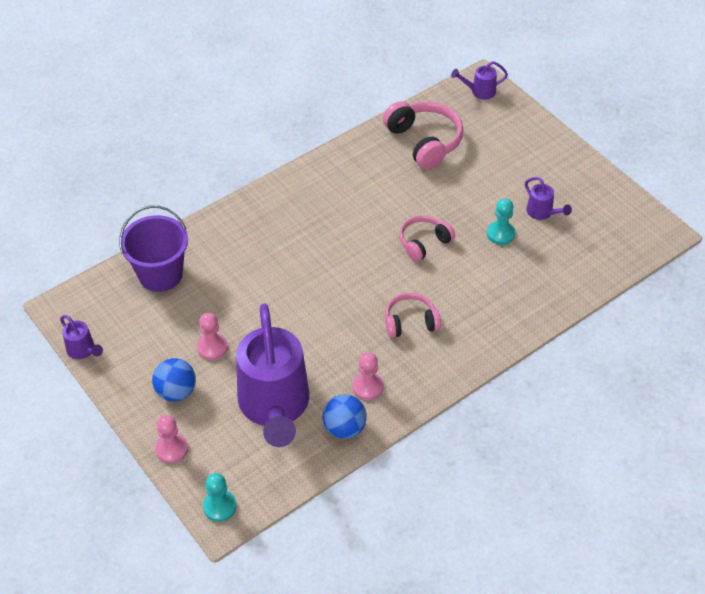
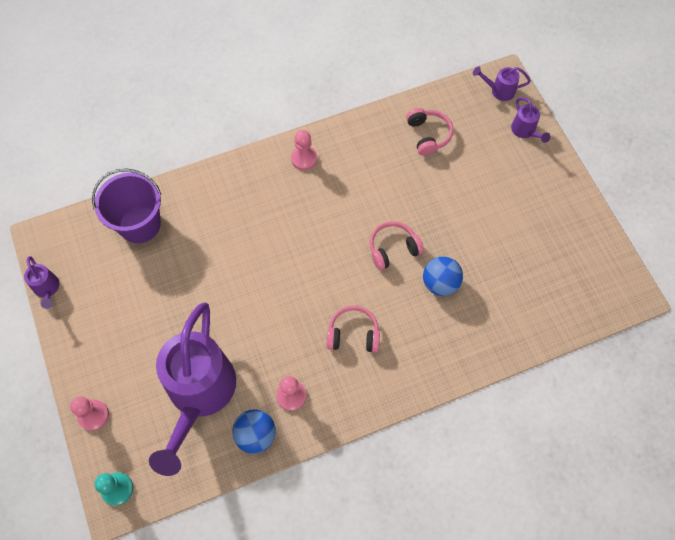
camera: 15 degrees right, 15 degrees up
blue ball [152,358,196,402] -> blue ball moved to [423,256,463,296]
pink pawn [197,313,228,360] -> pink pawn moved to [291,130,317,170]
pink headphones [383,101,463,170] -> pink headphones [406,108,453,156], size x0.63
turquoise pawn [487,198,515,245] -> none
purple watering can [525,177,572,220] -> purple watering can moved to [511,97,551,143]

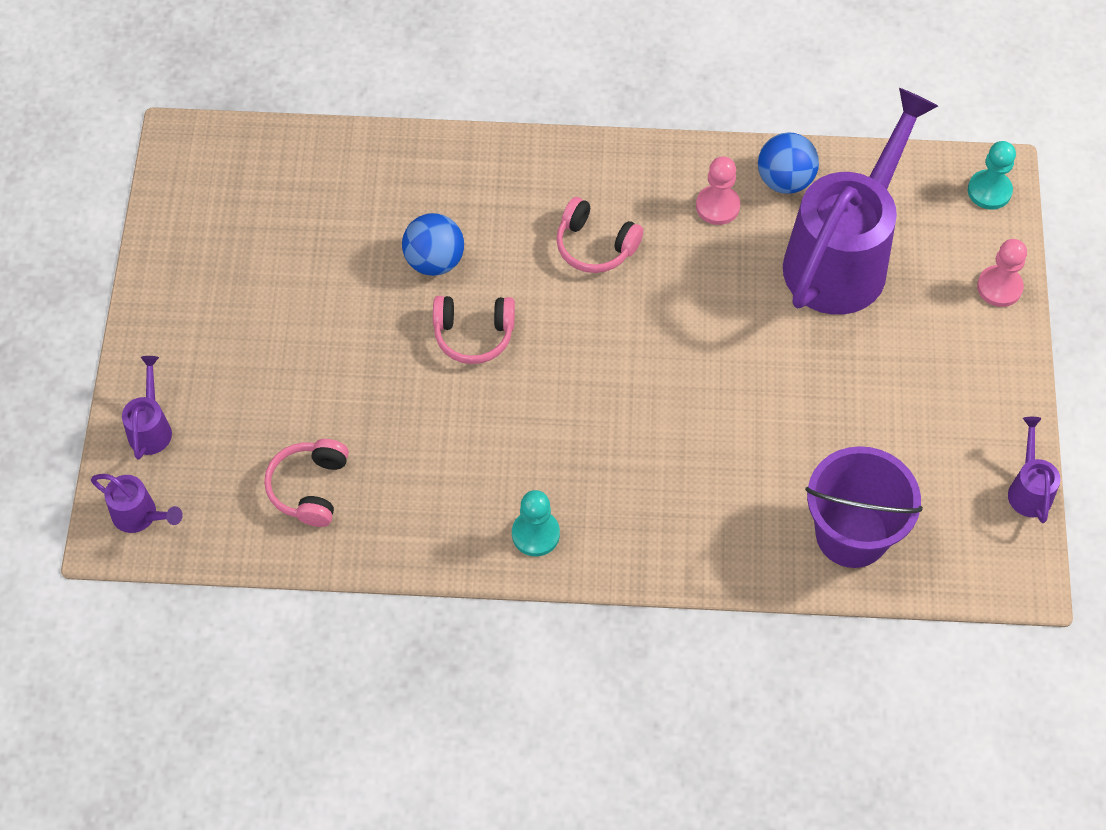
camera: 155 degrees left, 5 degrees down
pink pawn [291,130,317,170] -> turquoise pawn [512,490,560,556]

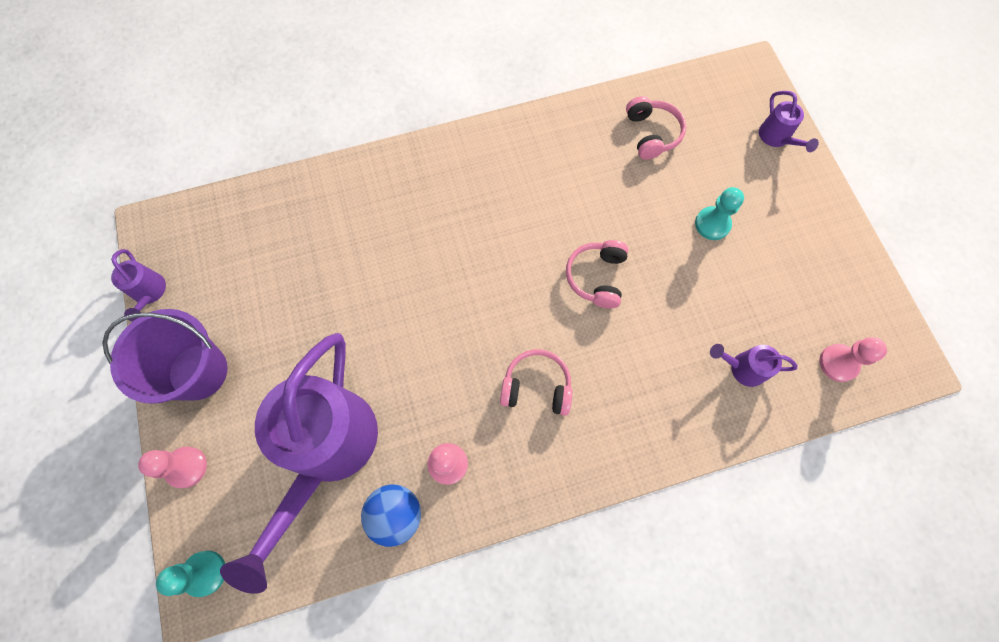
camera: 160 degrees right, 10 degrees up
purple watering can [91,474,183,533] -> purple watering can moved to [710,344,797,387]
blue ball [402,213,464,276] -> none
pink headphones [433,296,515,364] -> pink headphones turned 60 degrees counterclockwise [566,240,629,308]
turquoise pawn [512,490,560,556] -> turquoise pawn moved to [695,187,744,240]
purple bucket [805,446,923,568] -> purple bucket moved to [102,309,228,404]
none -> pink pawn [819,337,887,382]

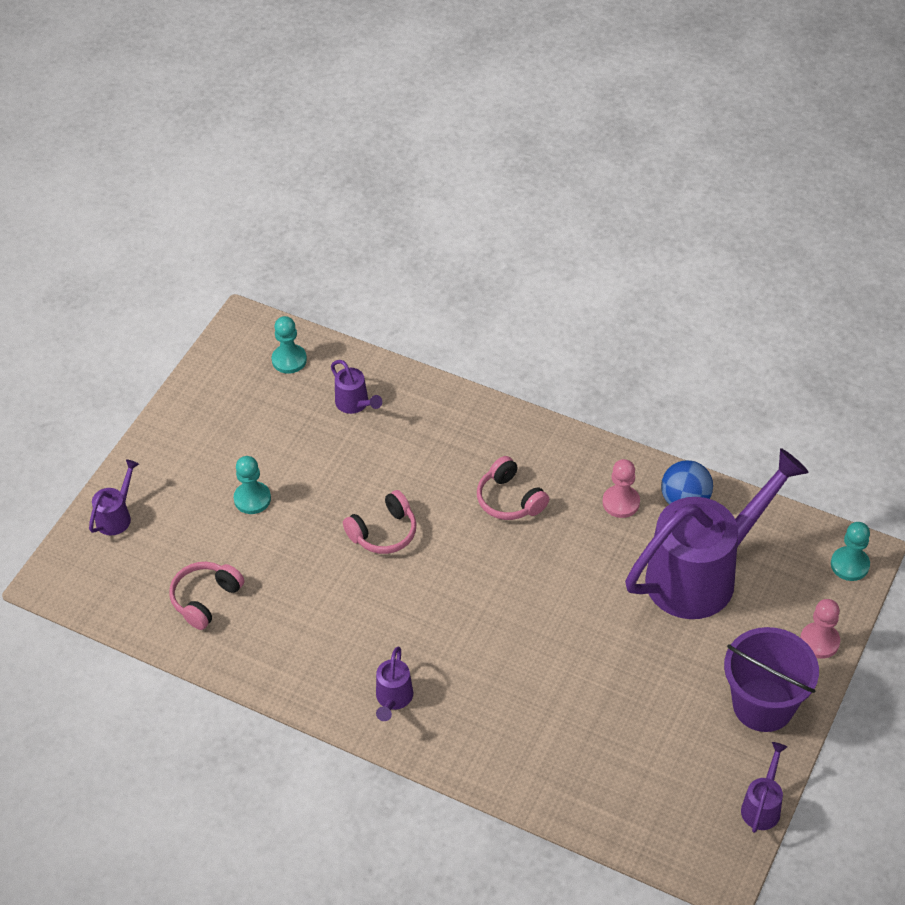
camera: 135 degrees left, 20 degrees down
pink pawn [819,337,887,382] -> turquoise pawn [272,316,307,374]
none -> purple watering can [376,647,413,721]

